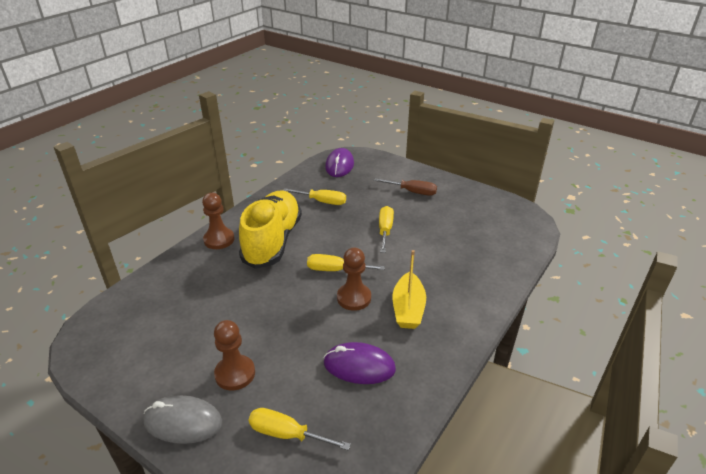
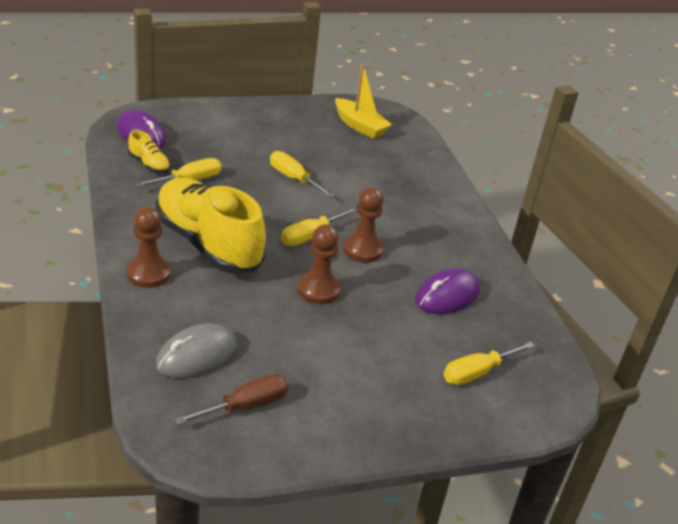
camera: 55 degrees left, 0 degrees up
grey mouse [143,395,222,444] -> grey mouse moved to [156,323,236,378]
brown pawn [214,320,255,391] -> brown pawn moved to [297,225,341,304]
brown screwdriver [374,178,437,196] -> brown screwdriver moved to [174,374,289,425]
yellow boat [393,250,426,329] -> yellow boat moved to [335,64,392,139]
none -> yellow shoe [128,130,170,173]

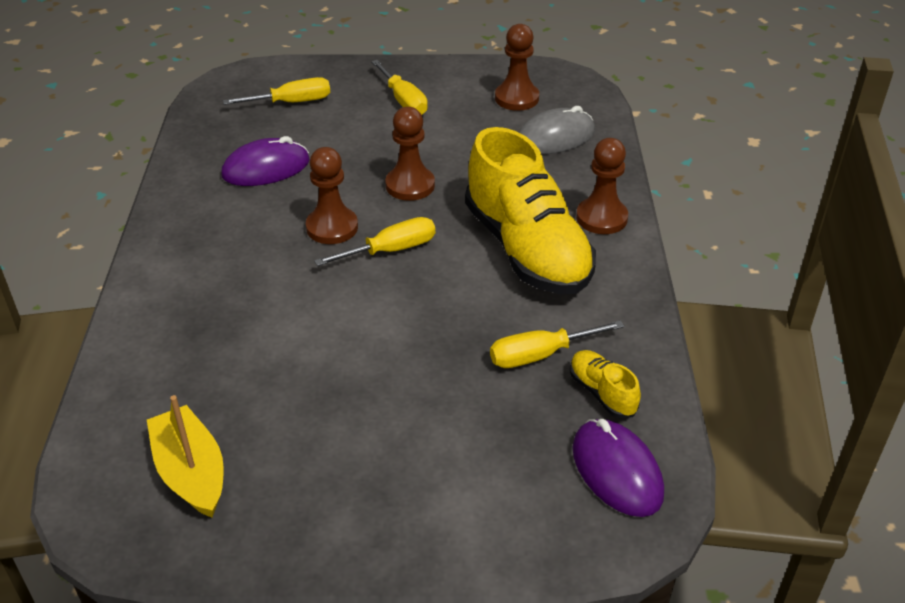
camera: 160 degrees left, 5 degrees up
brown screwdriver [174,374,289,425] -> brown pawn [495,24,539,111]
yellow screwdriver [270,151,335,198] -> yellow screwdriver moved to [371,60,428,115]

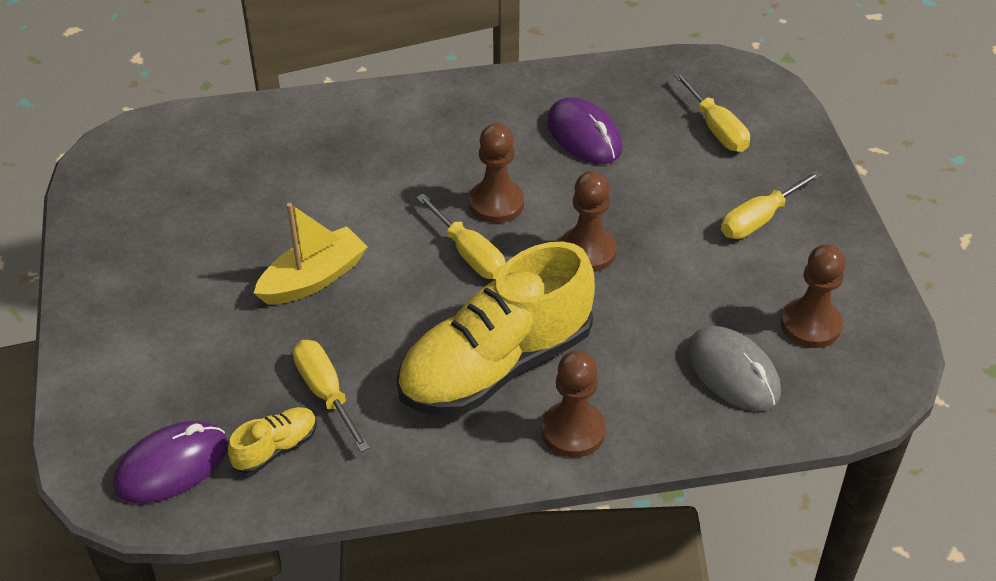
camera: 80 degrees right, 5 degrees up
yellow boat [147,395,224,518] -> yellow boat moved to [254,203,368,305]

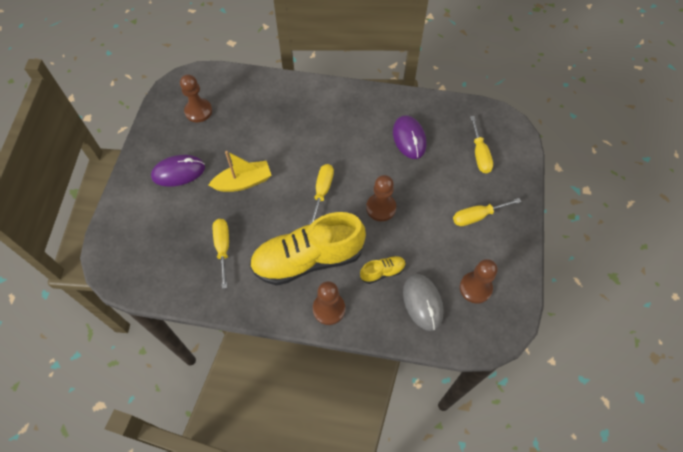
camera: 20 degrees right, 15 degrees up
purple mouse [113,421,228,503] -> purple mouse moved to [151,155,205,187]
yellow shoe [228,407,317,474] -> yellow shoe moved to [360,256,406,284]
yellow screwdriver [416,194,506,279] -> yellow screwdriver turned 150 degrees counterclockwise [309,164,334,225]
brown pawn [469,123,524,223] -> brown pawn moved to [180,74,212,122]

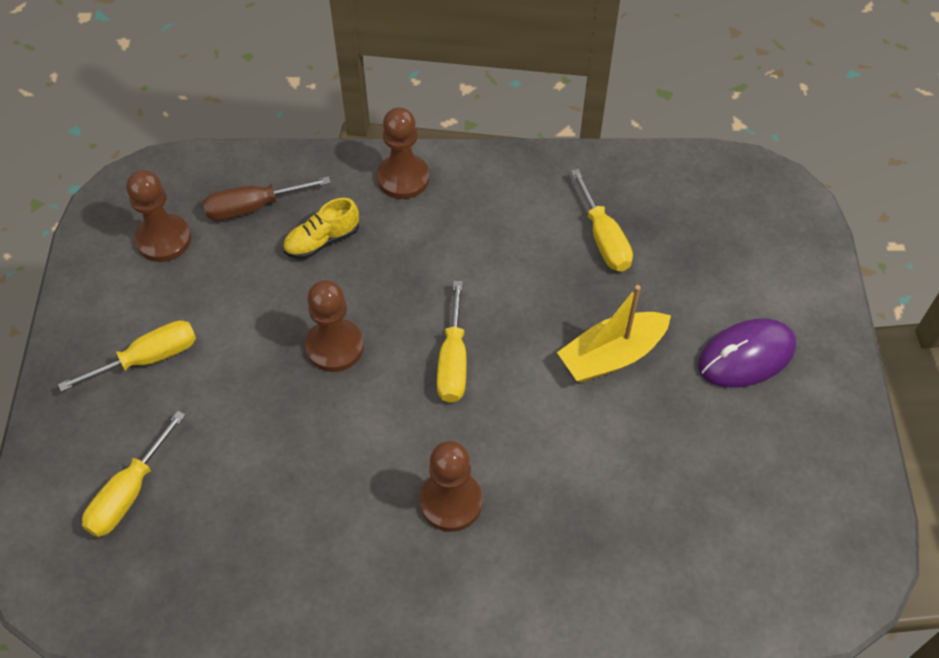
camera: 170 degrees right, 5 degrees down
brown pawn [180,74,212,122] -> brown pawn moved to [420,441,482,532]
yellow shoe [249,212,366,286] -> none
purple mouse [393,115,427,159] -> none
grey mouse [403,274,444,331] -> brown screwdriver [203,176,331,221]
yellow screwdriver [470,116,493,173] -> yellow screwdriver turned 135 degrees counterclockwise [82,411,185,537]

